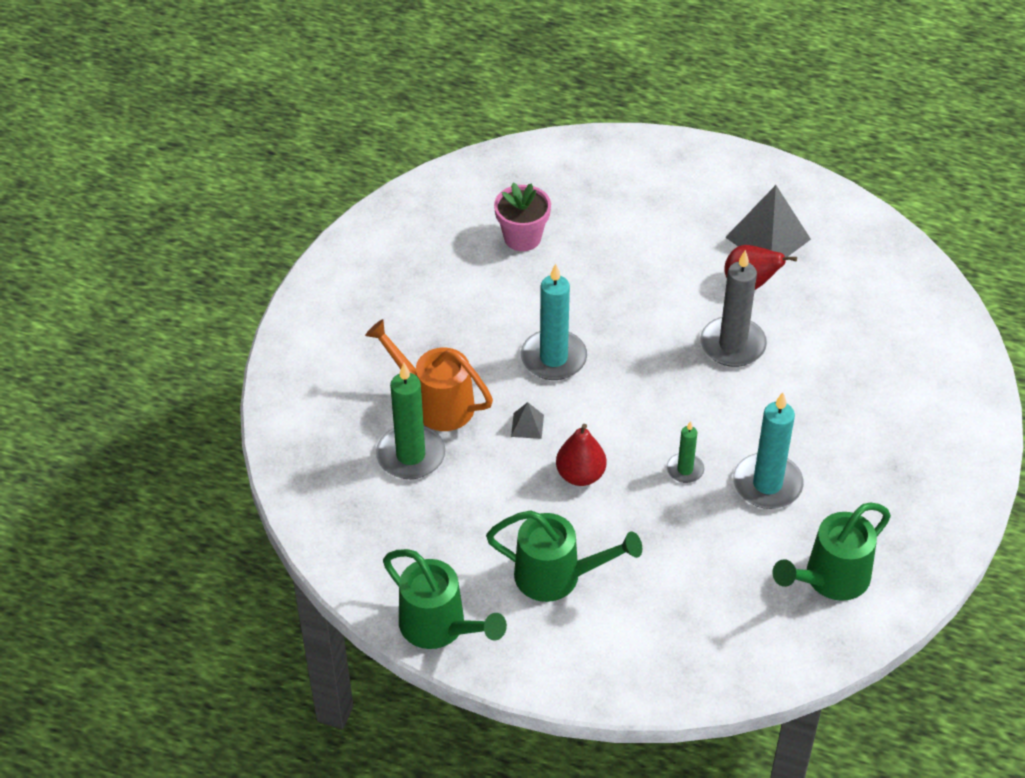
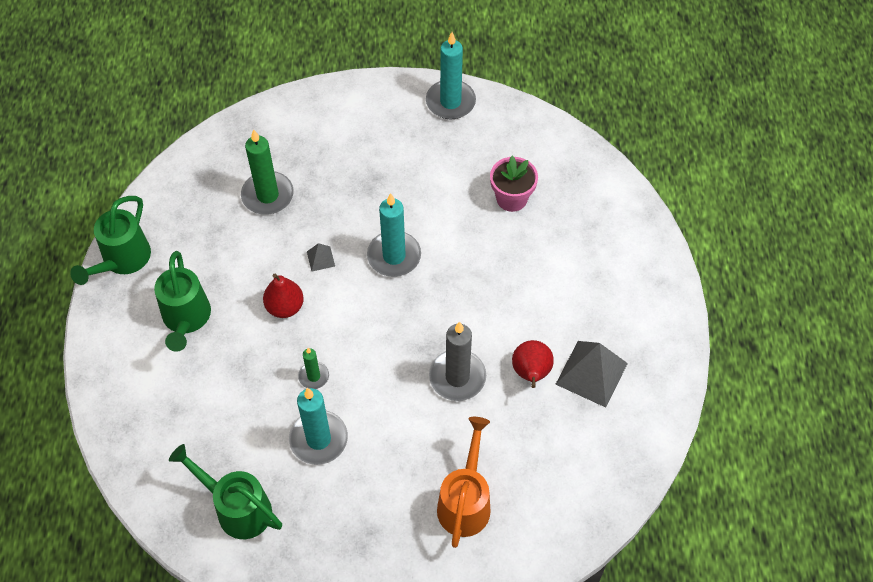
camera: 70 degrees right, 10 degrees up
orange watering can [365,319,493,431] -> orange watering can moved to [437,417,491,548]
none -> turquoise candle [426,32,476,119]

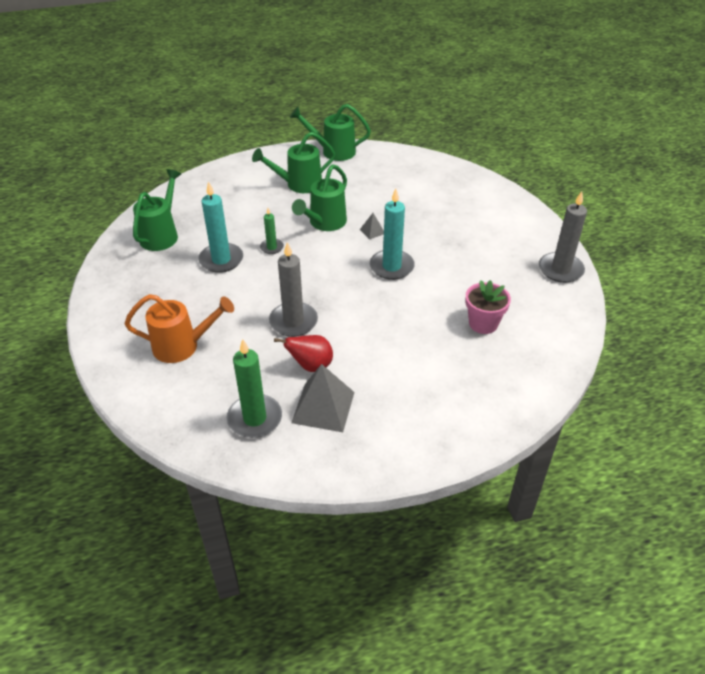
camera: 75 degrees right, 15 degrees down
green candle [241,129,294,215] -> green candle moved to [227,339,282,438]
red pear [263,274,304,318] -> green watering can [292,165,347,231]
turquoise candle [426,32,476,119] -> grey candle [539,191,587,283]

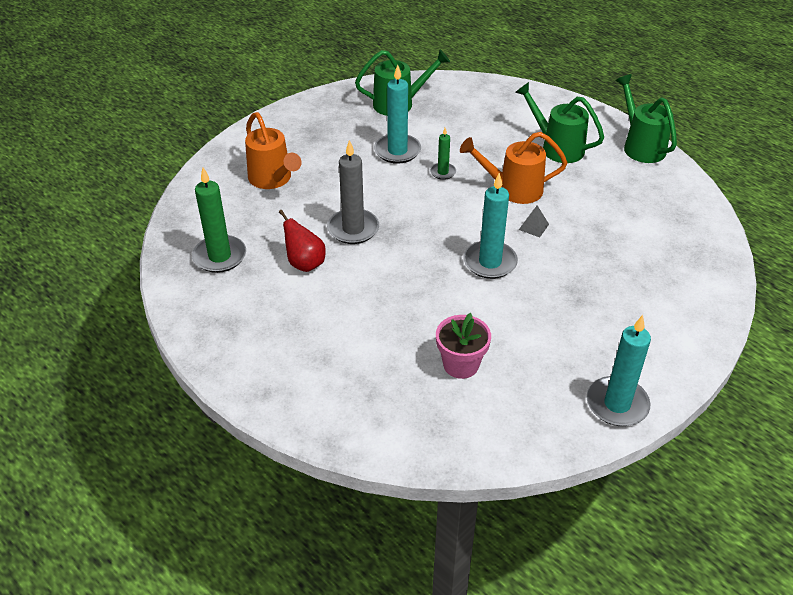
camera: 60 degrees right, 0 degrees up
grey pyramid [291,364,354,432] -> none
green watering can [292,165,347,231] -> orange watering can [460,132,567,204]
grey candle [539,191,587,283] -> turquoise candle [587,315,651,426]

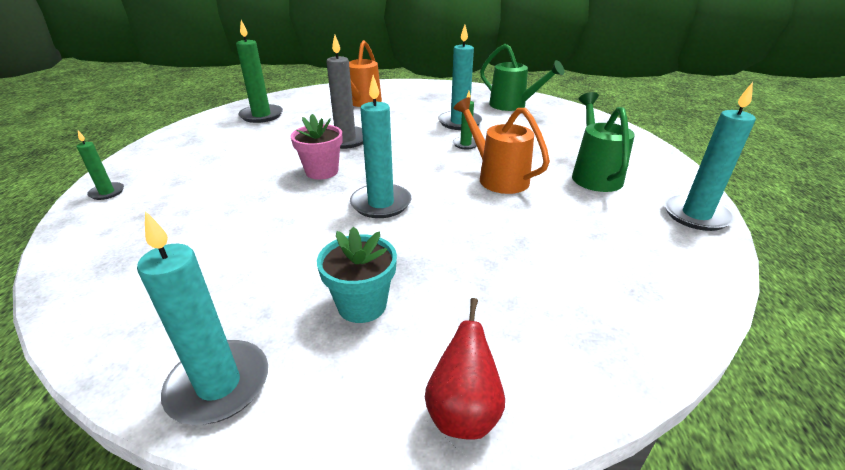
camera: 50 degrees right, 10 degrees down
red pear [279,210,326,272] -> red pear moved to [425,298,505,440]
pink flower pot [436,313,491,379] -> pink flower pot moved to [291,114,343,180]
grey pyramid [519,206,549,238] -> none
green watering can [616,74,677,163] -> turquoise candle [664,82,756,231]
none -> green candle [77,131,124,200]
none -> turquoise flower pot [317,227,397,323]

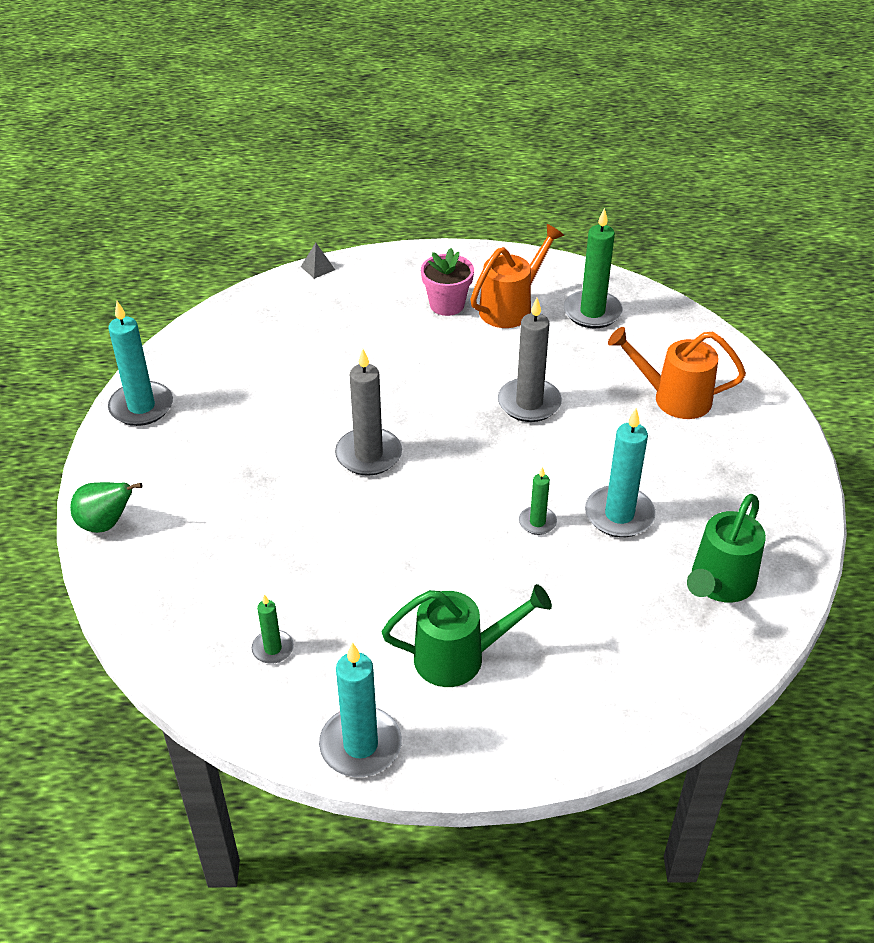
camera: 85 degrees right, 10 degrees up
green candle [77,131,124,200] -> green candle moved to [252,594,294,664]
pink flower pot [291,114,343,180] -> pink flower pot moved to [421,248,474,316]
turquoise flower pot [317,227,397,323] -> none
turquoise candle [350,75,411,218] -> grey candle [335,349,402,476]
red pear [425,298,505,440] -> green pear [70,482,143,533]
orange watering can [453,97,550,194] -> orange watering can moved to [470,224,564,328]
none -> grey pyramid [301,243,335,279]

